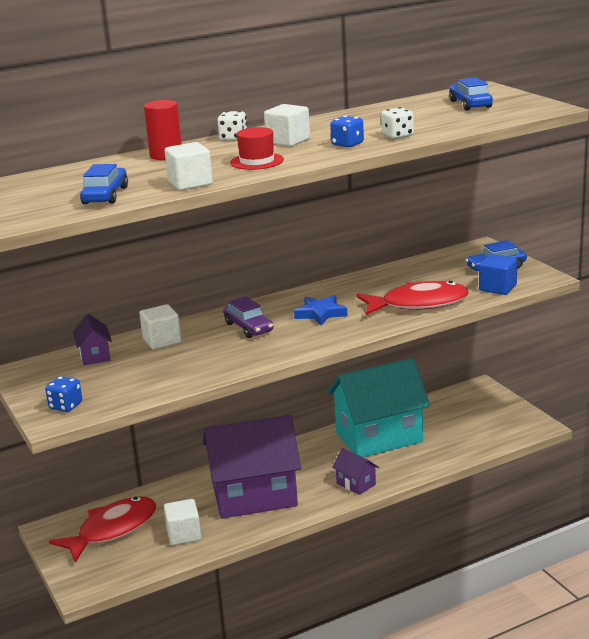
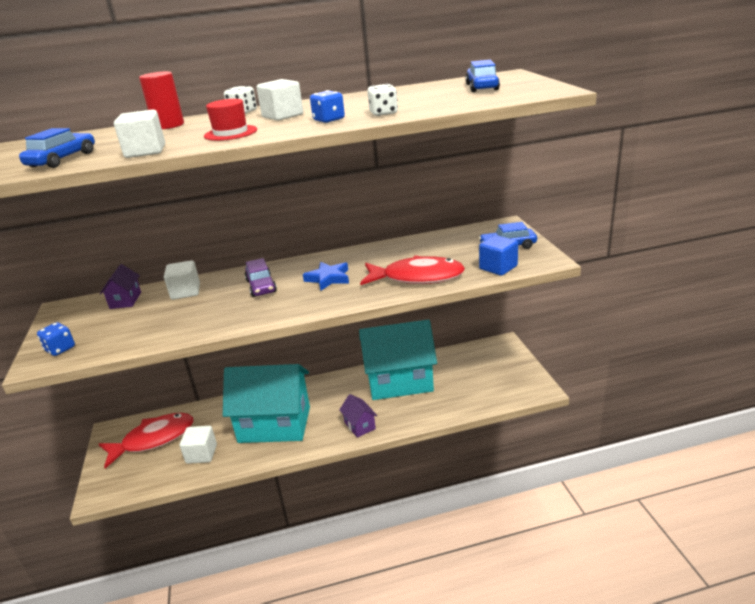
camera: 15 degrees right, 5 degrees up
purple house [203,415,301,519] -> turquoise house [223,364,310,443]

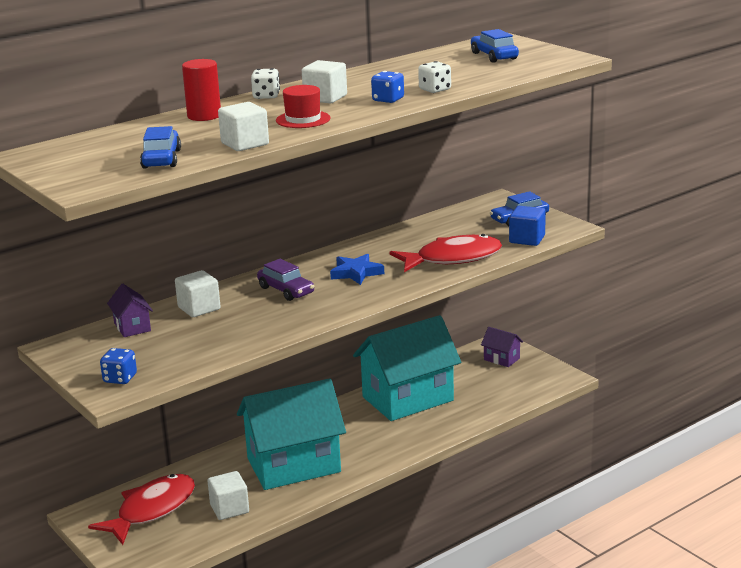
camera: 25 degrees left, 5 degrees down
purple house [339,394,378,438] -> purple house moved to [481,327,523,367]

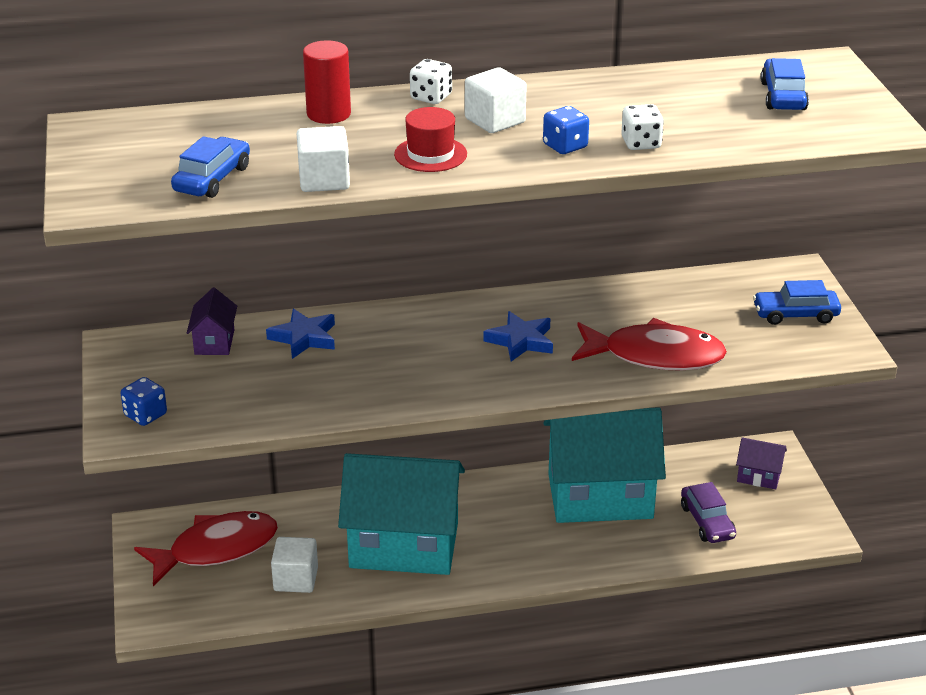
camera: 25 degrees right, 10 degrees up
white cube [175,270,221,317] -> blue star [266,309,335,359]
purple car [257,259,314,301] -> purple car moved to [681,482,736,543]
purple house [481,327,523,367] -> purple house turned 45 degrees counterclockwise [736,438,787,489]
blue cube [509,206,546,246] -> none

